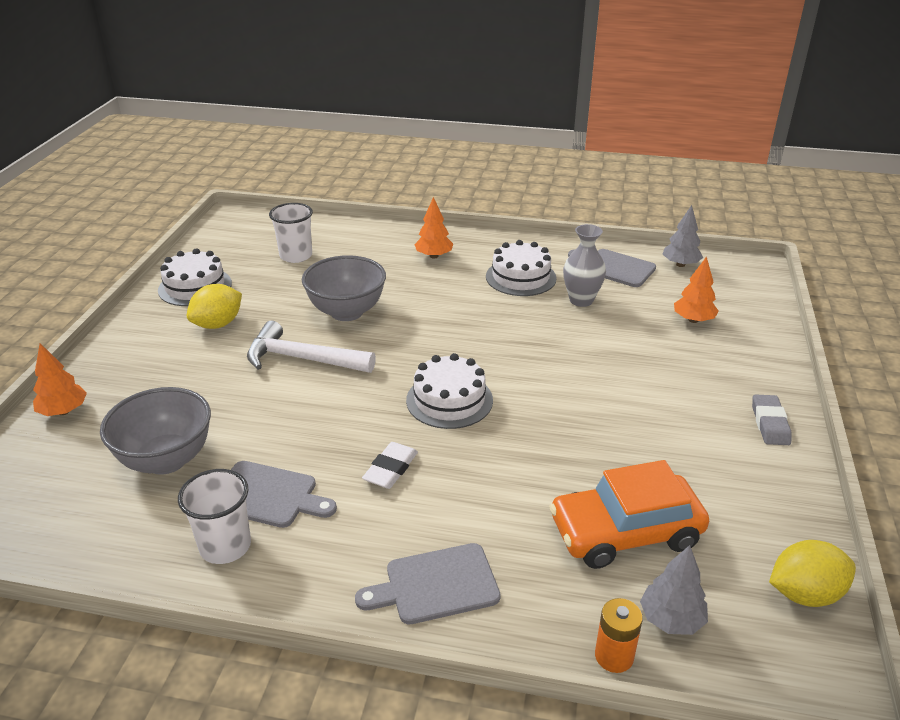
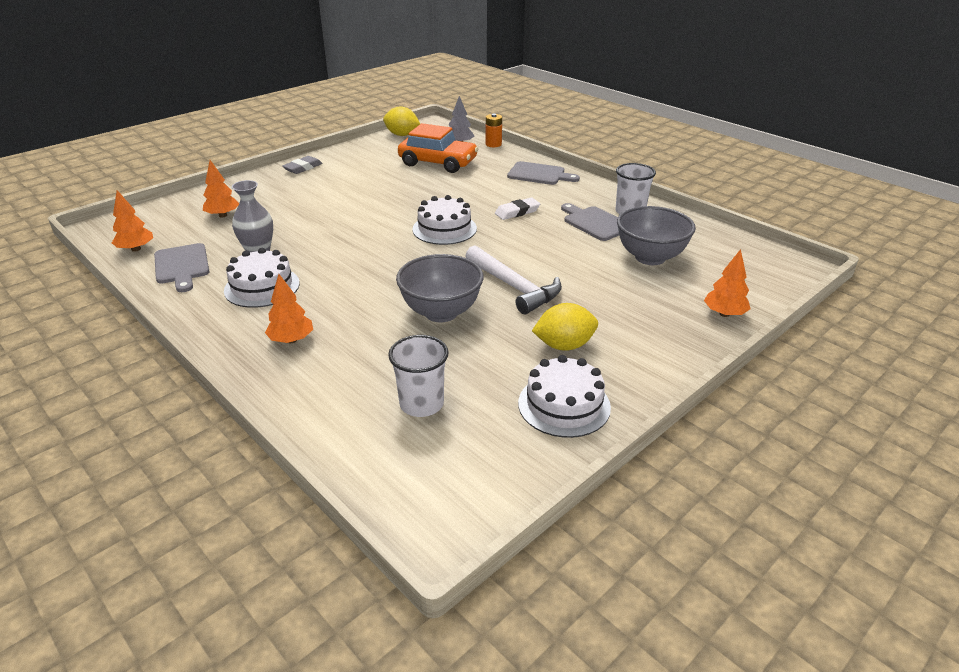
camera: 145 degrees left, 0 degrees up
grey tree [663,205,703,267] -> orange tree [112,190,153,252]

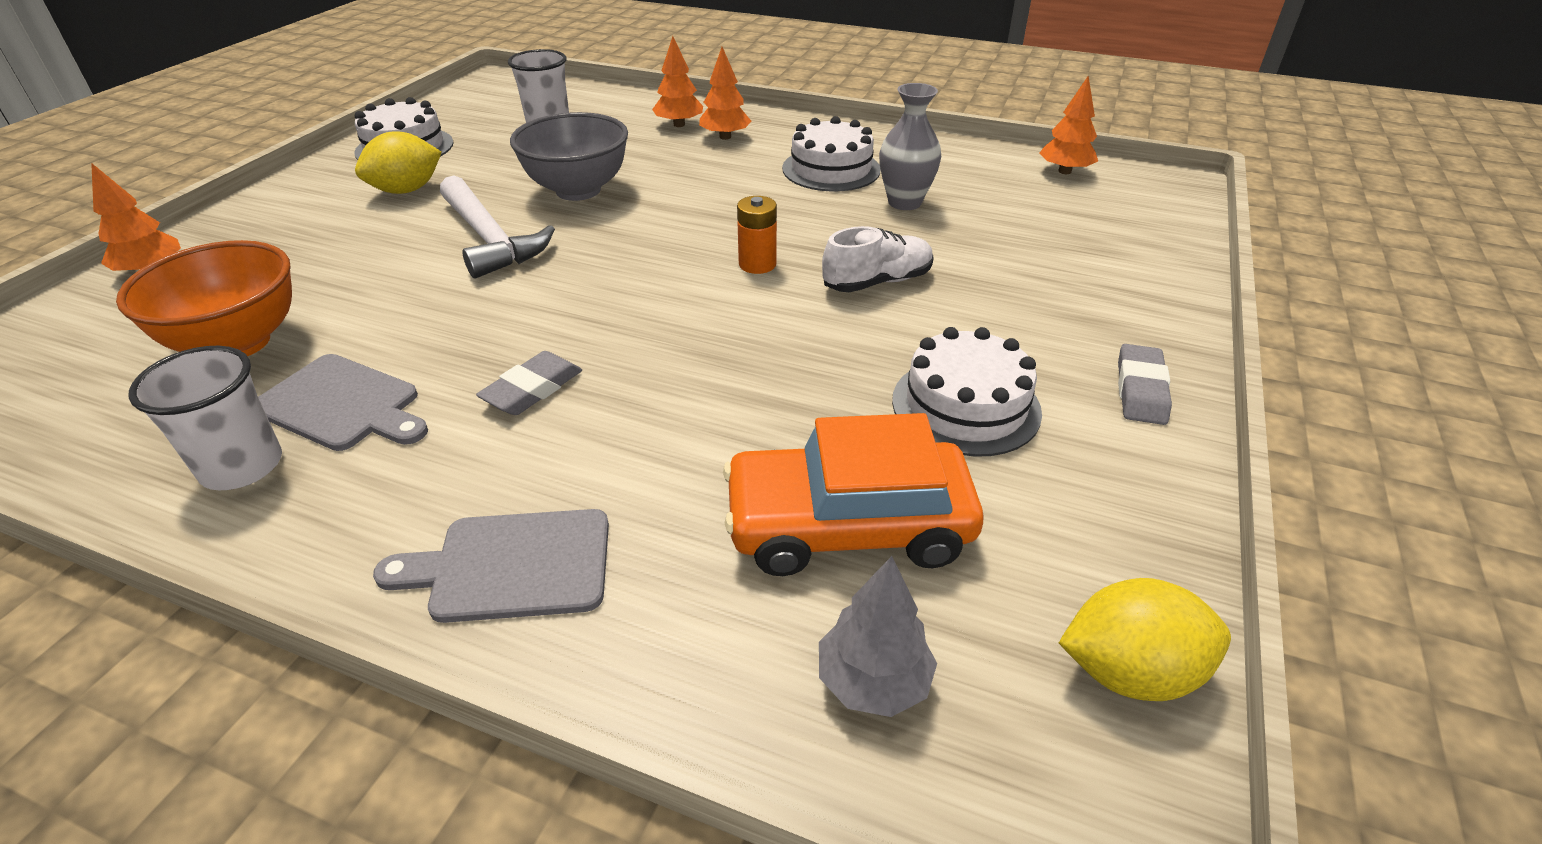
camera: 155 degrees right, 5 degrees up
grey cutting board [154,243,209,292] -> none
orange tree [203,160,239,217] -> orange tree moved to [652,36,703,127]
white cake [412,195,477,245] -> white cake moved to [892,327,1042,457]
white hammer [465,245,562,314] -> white hammer turned 150 degrees counterclockwise [440,176,555,279]
orange battery [486,114,502,147] -> orange battery moved to [737,196,777,274]
white eraser [495,198,540,220] -> grey eraser [476,351,582,415]
grey bowl [617,206,696,265] -> orange bowl [116,240,292,356]
none -> white shoe [822,226,934,292]

